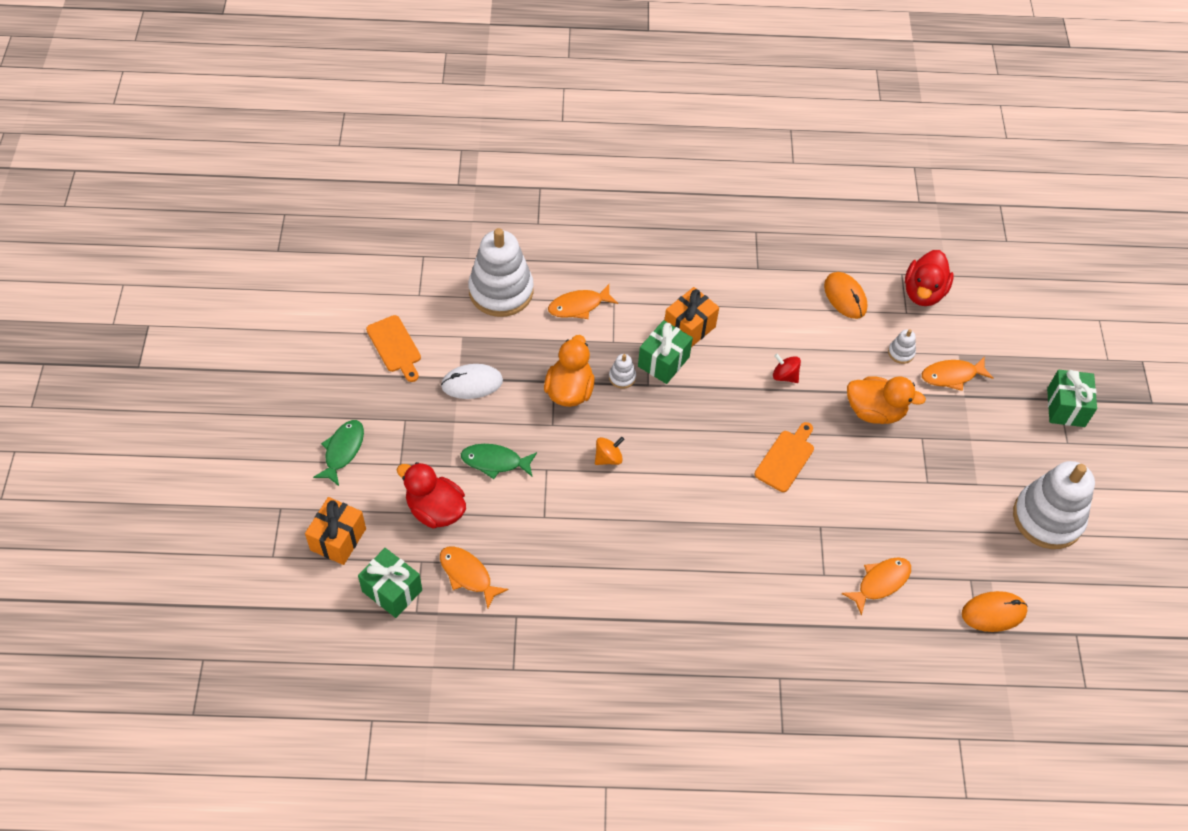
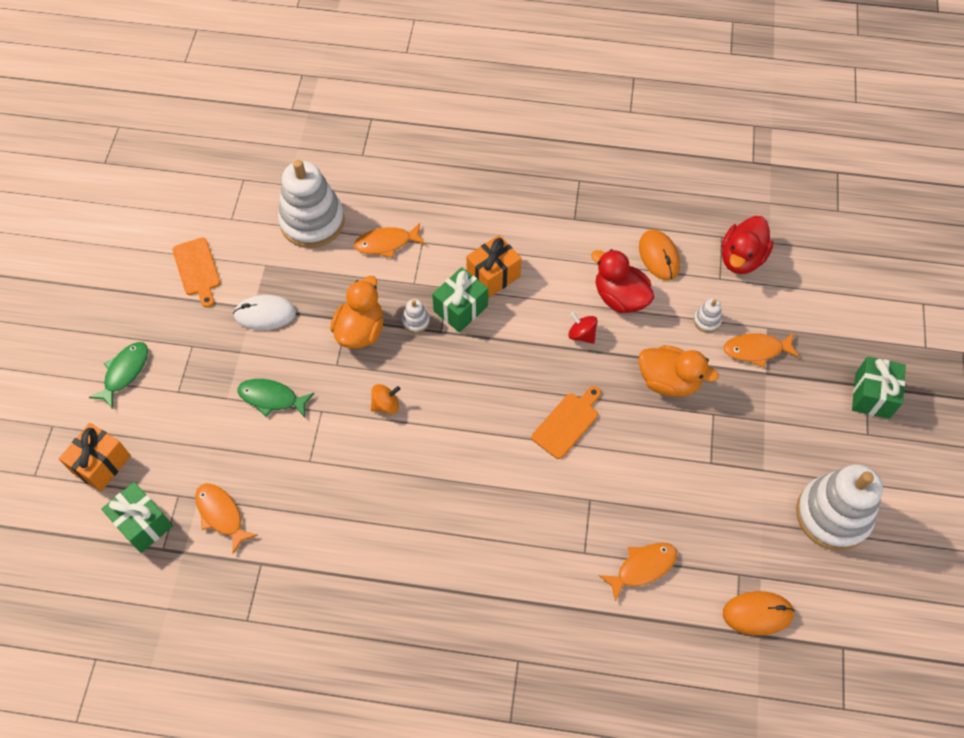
camera: 10 degrees right, 5 degrees up
red duck [397,462,466,528] -> red duck moved to [591,249,654,313]

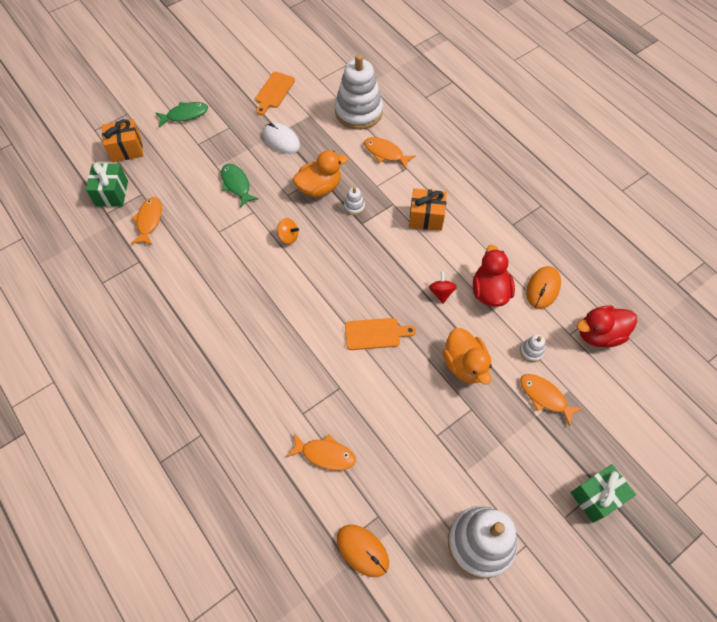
camera: 45 degrees right, 0 degrees up
green gift [432,267,488,332] -> none

